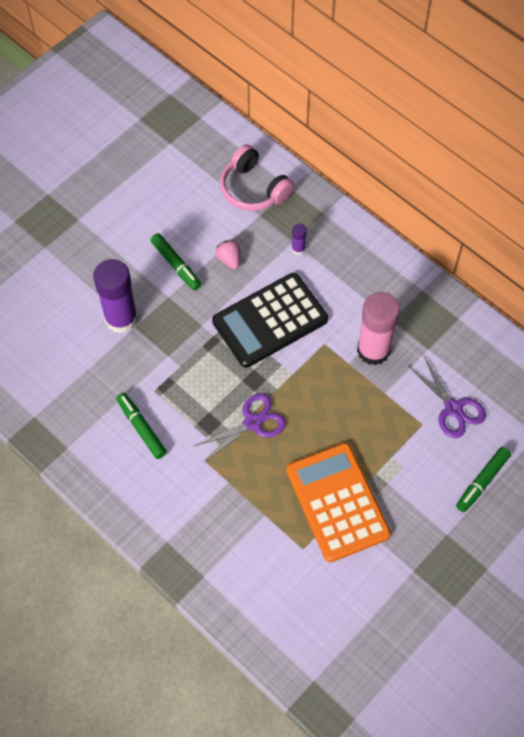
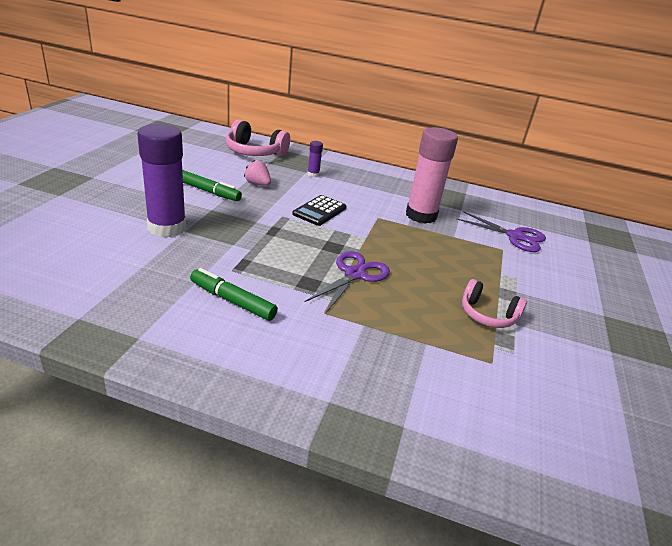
camera: 30 degrees left, 30 degrees down
black calculator [212,273,328,368] -> black calculator [292,195,347,226], size x0.52
orange calculator [286,443,391,562] -> pink headphones [462,279,527,328]
green marker [456,447,511,512] -> none

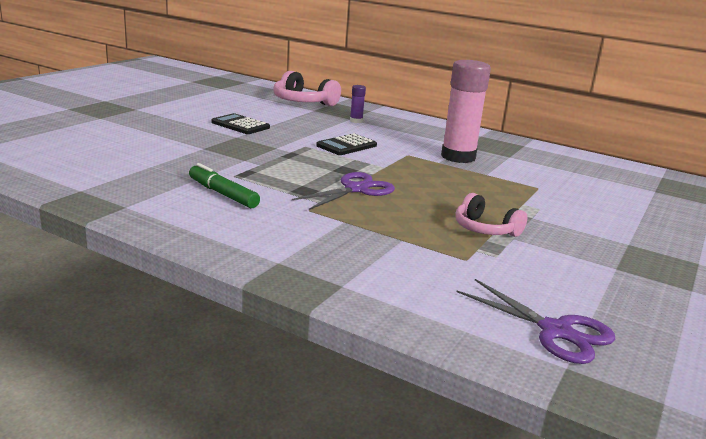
camera: 15 degrees right, 10 degrees down
purple glue stick [137,124,186,237] -> none
green marker [182,170,242,201] -> black calculator [212,113,270,134]
pink strawberry [244,160,271,186] -> none
purple scissors [457,211,546,252] -> purple scissors moved to [457,279,615,364]

